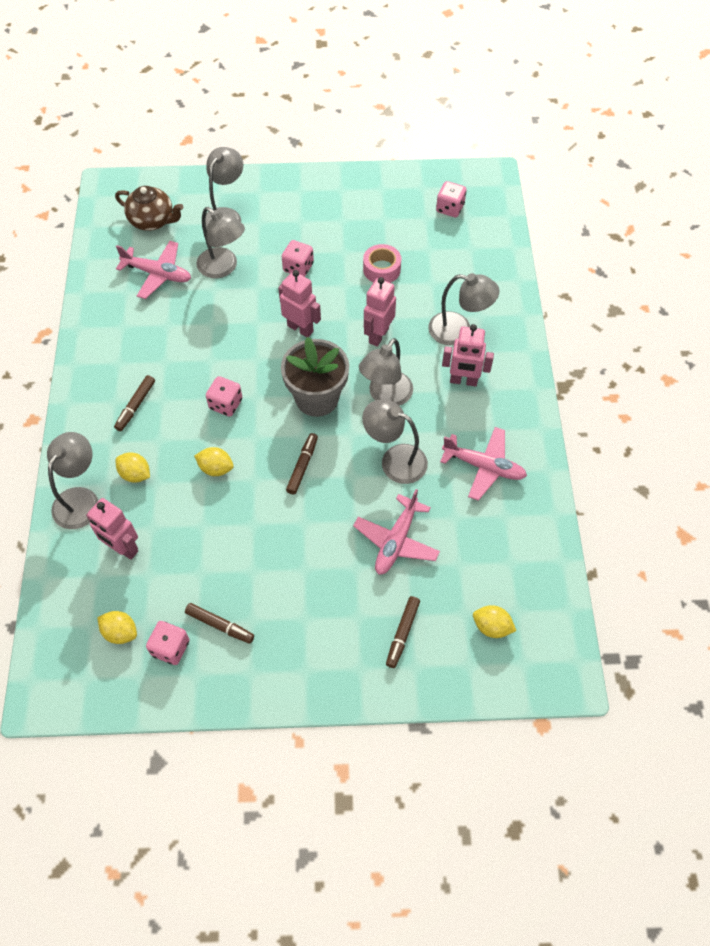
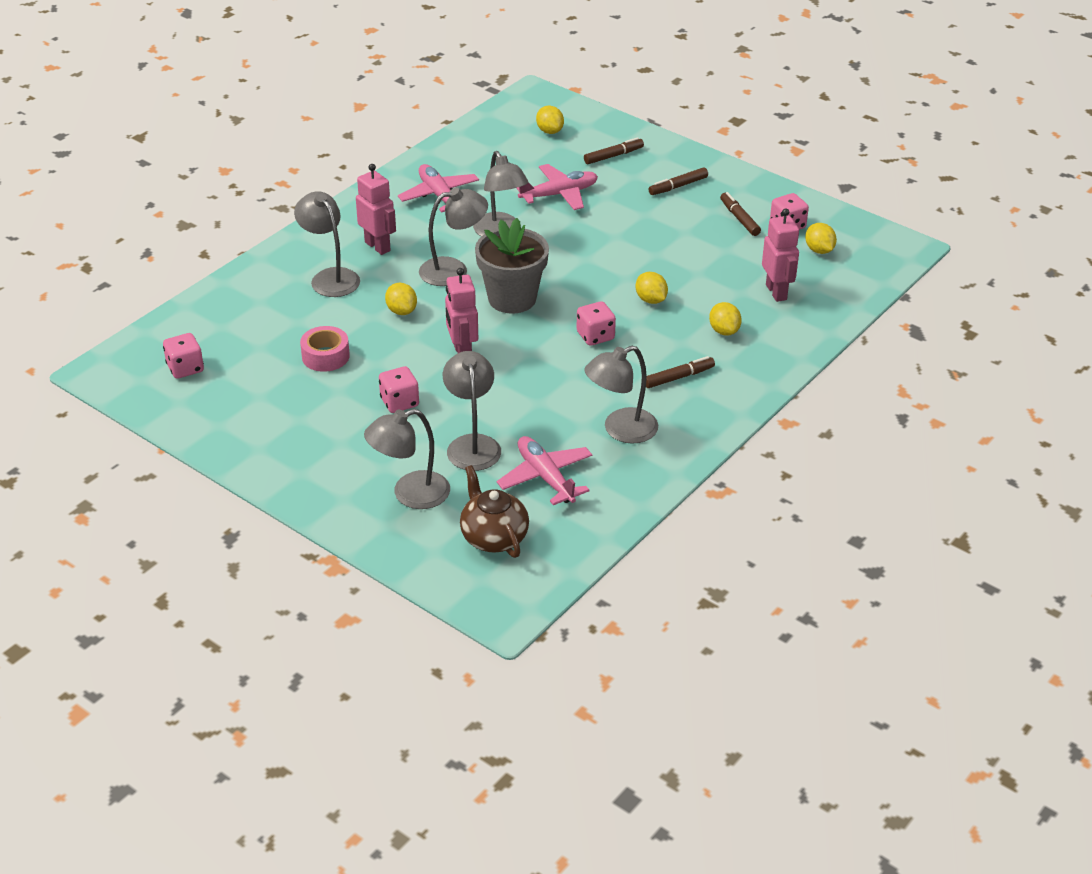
camera: 140 degrees left, 20 degrees down
grey lamp [47,432,98,529] -> grey lamp moved to [584,346,658,444]
brown marker [286,433,318,495] -> brown marker moved to [648,168,708,195]
pink robot [364,277,396,347] -> yellow lemon [385,283,417,315]

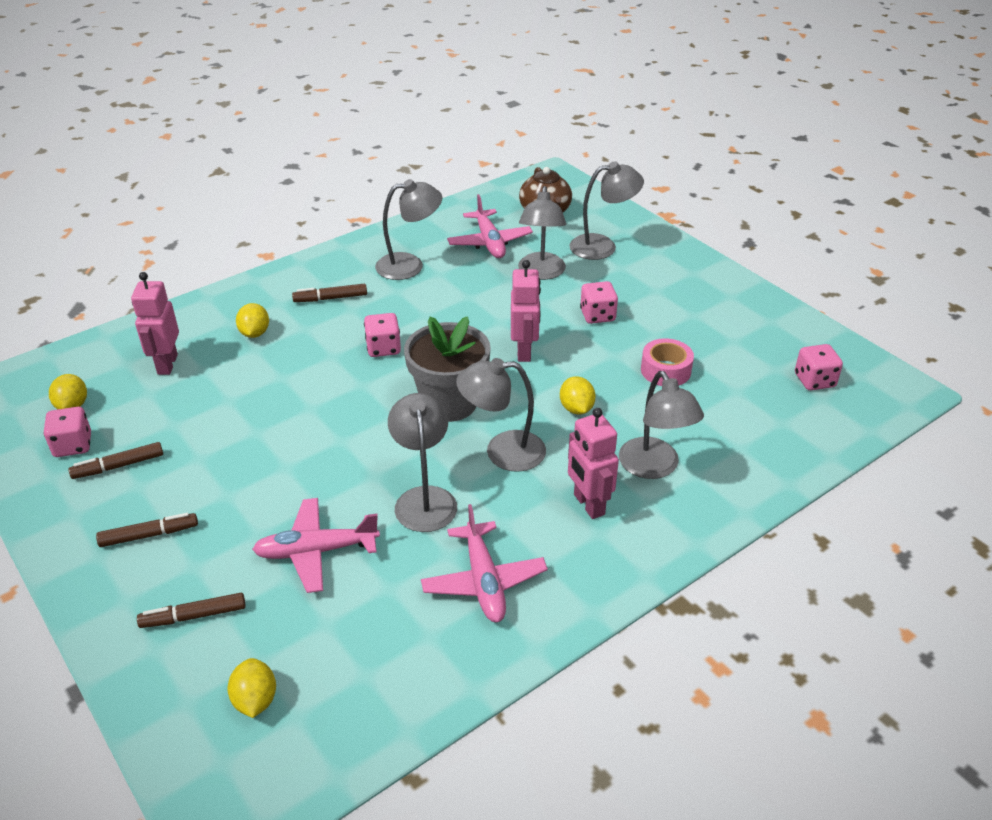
camera: 165 degrees left, 0 degrees up
yellow lemon [636,272,668,304] -> none
brown marker [720,192,761,236] -> brown marker turned 75 degrees clockwise [68,442,163,479]

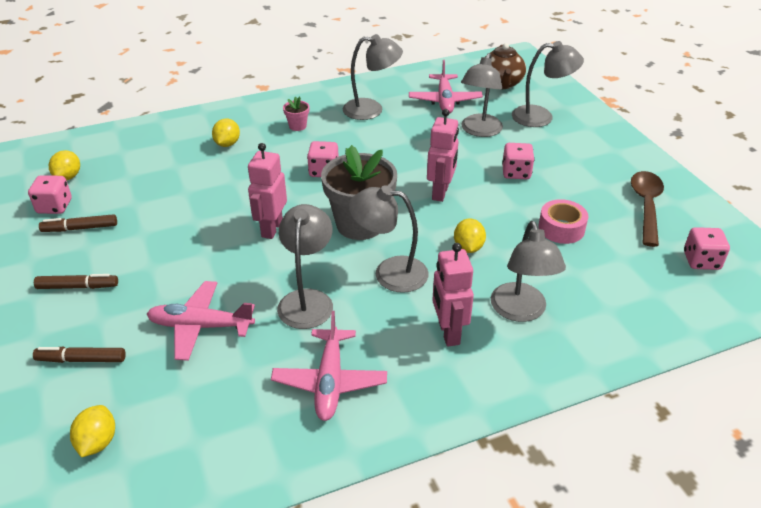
camera: 15 degrees right, 0 degrees up
pink robot [131,272,179,375] -> pink robot moved to [248,143,287,239]
brown marker [292,284,367,302] -> pink flower pot [283,96,309,131]
none -> brown spoon [631,171,664,247]

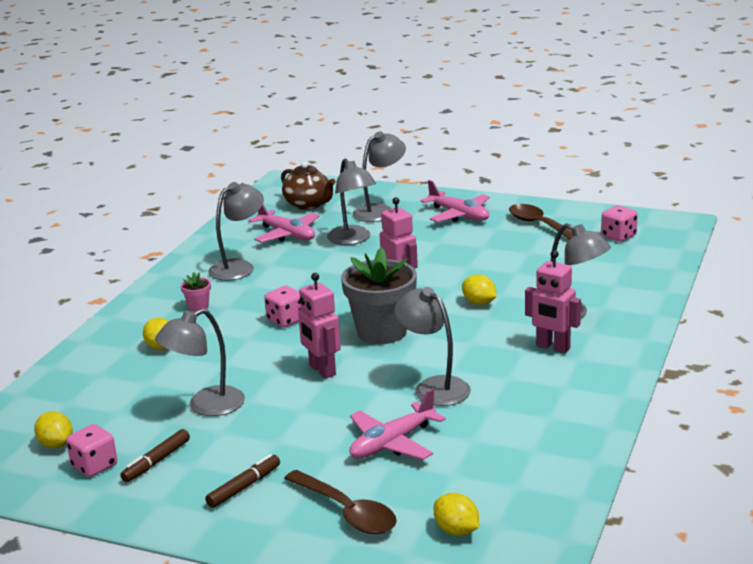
camera: 45 degrees left, 15 degrees down
brown marker [33,347,126,363] -> brown spoon [284,470,397,534]
pink plane [271,311,387,421] -> pink plane moved to [421,180,490,222]
grey lamp [348,185,429,293] -> grey lamp moved to [155,309,245,416]
pink dice [502,143,534,179] -> none
pink tape [538,199,588,244] -> none

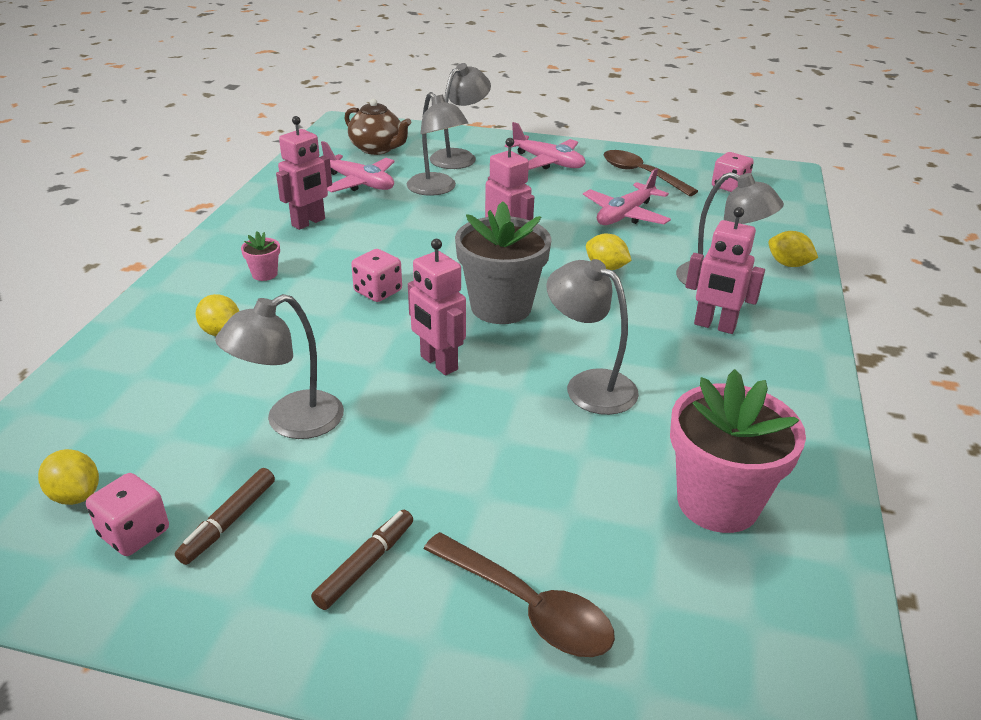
camera: 10 degrees left, 10 degrees up
grey lamp [208,182,264,281] -> pink robot [276,116,332,230]
pink plane [349,389,446,460] -> pink plane moved to [583,168,671,225]
yellow lemon [434,493,479,536] -> yellow lemon moved to [768,231,818,267]
none -> pink flower pot [670,369,806,533]

